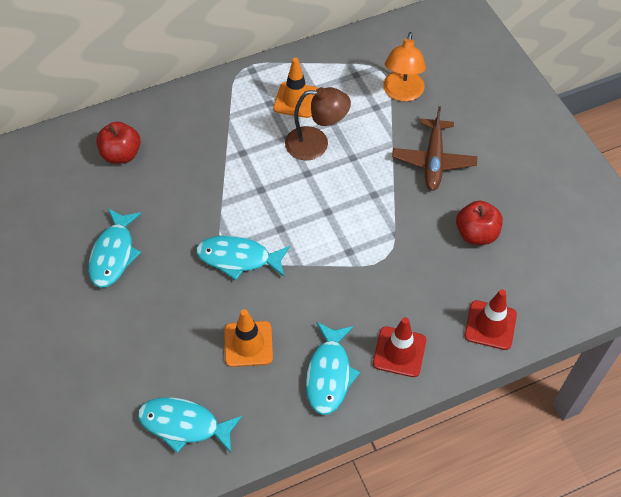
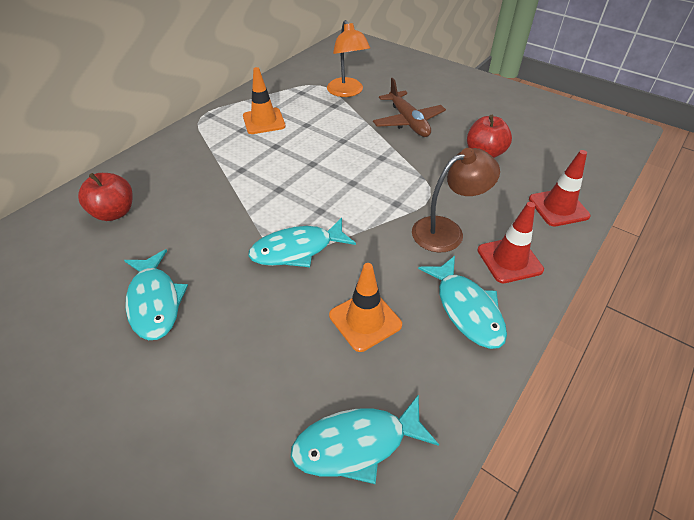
camera: 30 degrees left, 10 degrees down
brown lamp [285,87,351,160] -> brown lamp moved to [412,148,500,253]

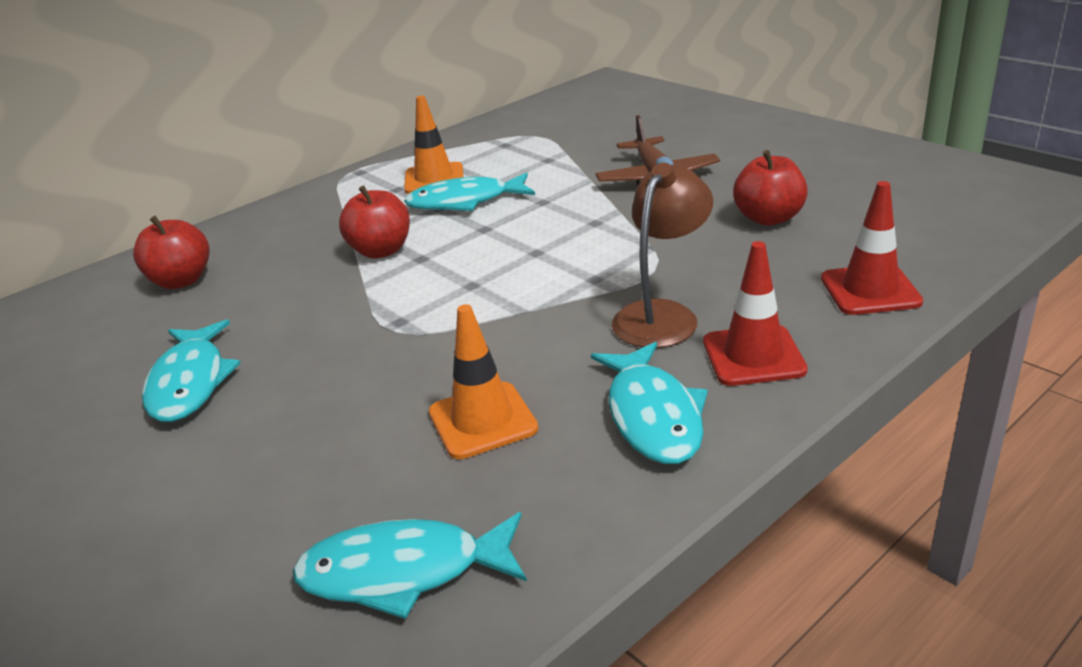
camera: 15 degrees right, 15 degrees down
turquoise fish [248,217,356,267] -> turquoise fish moved to [404,172,535,211]
orange lamp [327,20,370,97] -> none
brown lamp [412,148,500,253] -> brown lamp turned 45 degrees counterclockwise [612,163,713,348]
none -> red apple [339,185,410,259]

